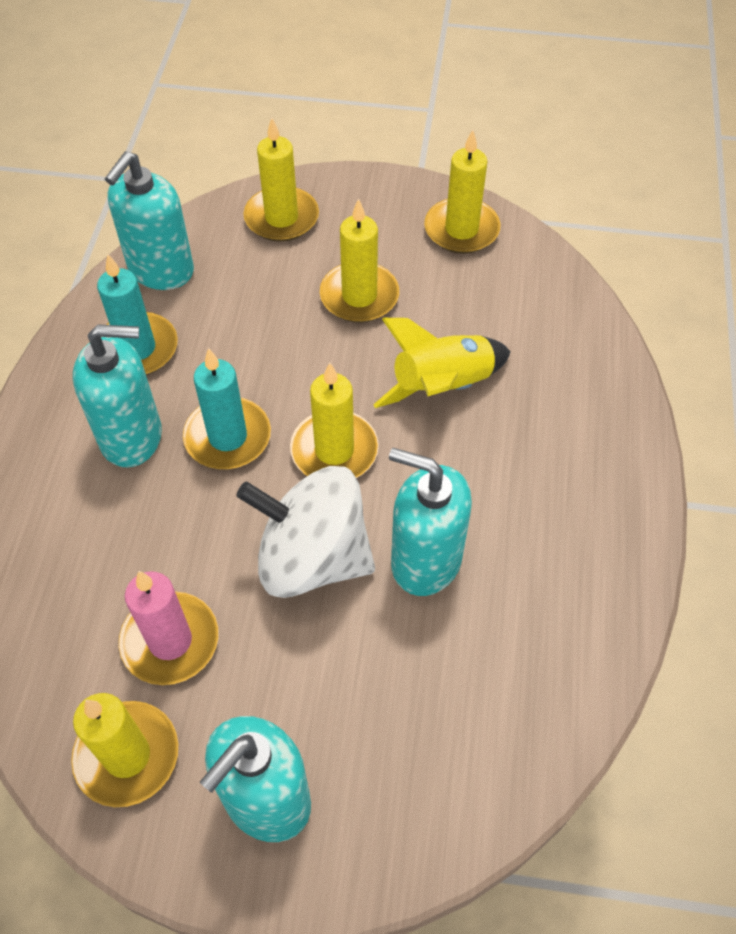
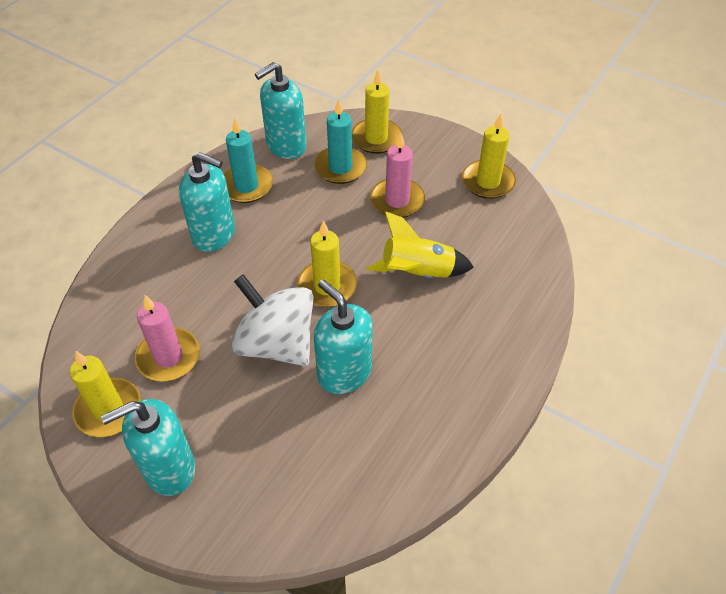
camera: 25 degrees right, 5 degrees down
turquoise candle [183,348,271,469] -> turquoise candle moved to [314,99,367,184]
yellow candle [320,198,399,323] -> pink candle [370,133,425,218]

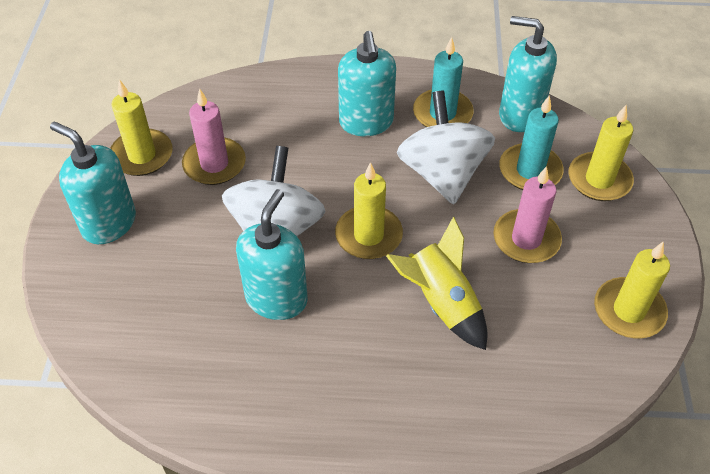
camera: 60 degrees right, 0 degrees up
none -> white spinning top [397,91,495,205]

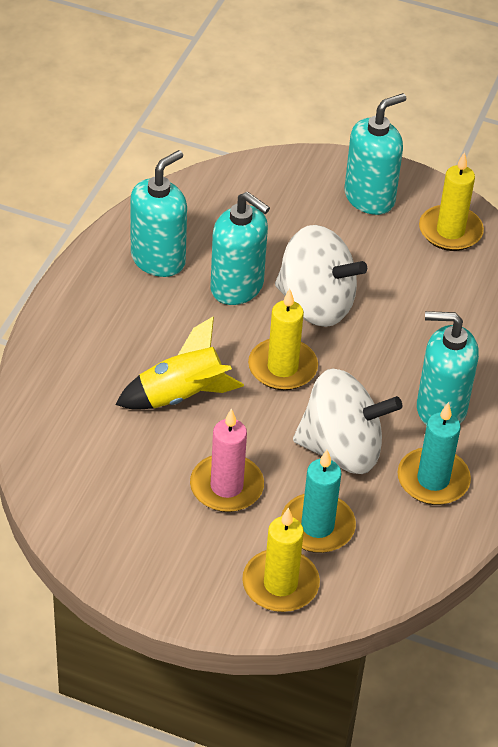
camera: 105 degrees right, 5 degrees down
pink candle [182,88,246,185] -> none
turquoise soap dispenser [499,16,557,132] -> turquoise soap dispenser moved to [130,150,187,277]
yellow candle [594,242,670,338] -> none

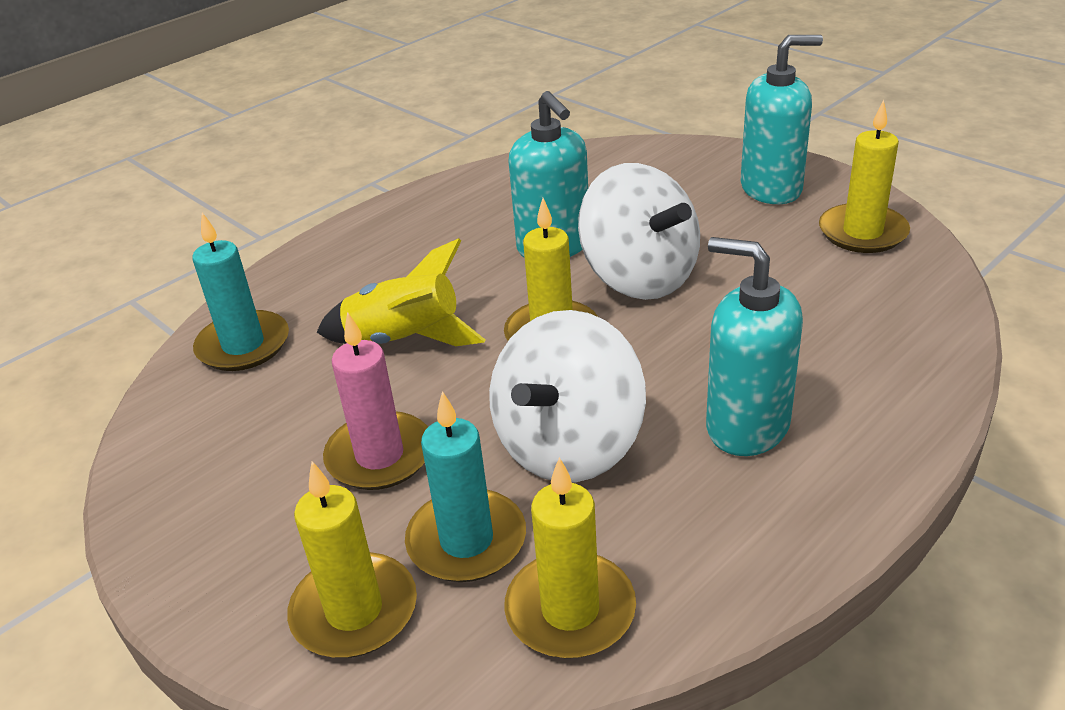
camera: 30 degrees right, 10 degrees down
turquoise soap dispenser [130,150,187,277] -> none
white spinning top [293,369,402,474] -> white spinning top turned 90 degrees clockwise [489,310,646,482]
turquoise candle [397,402,471,505] -> turquoise candle moved to [192,213,289,371]
none -> yellow candle [504,457,636,658]

